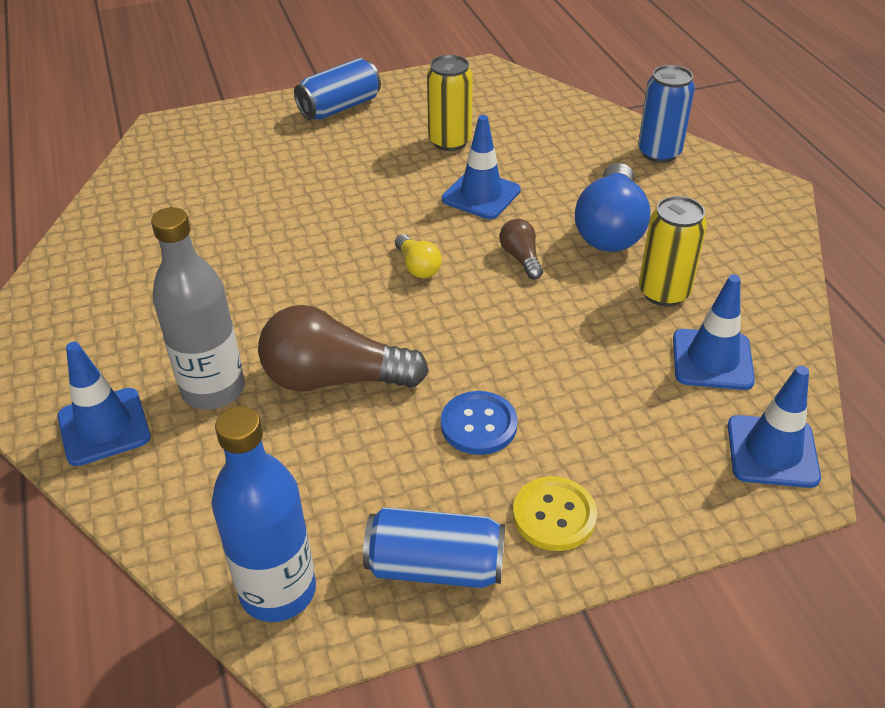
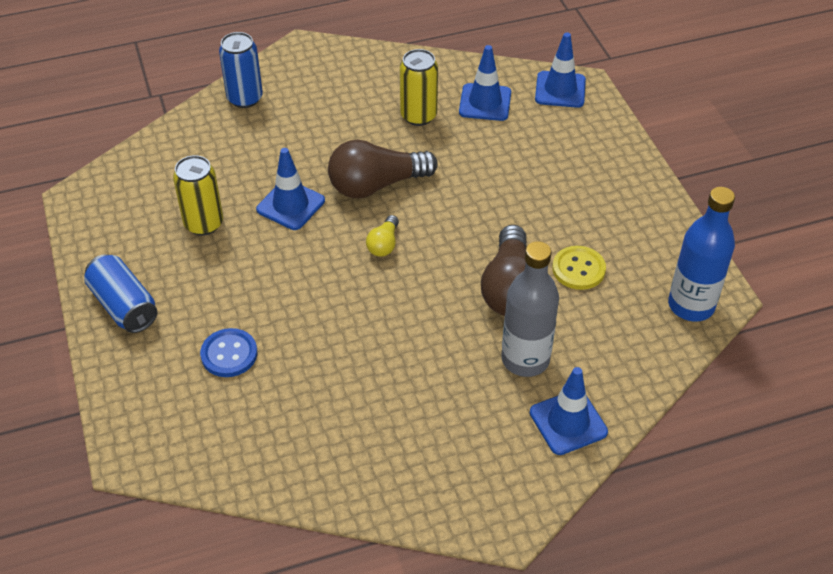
camera: 90 degrees left, 5 degrees up
blue can [363,507,505,588] -> none
yellow light bulb [395,234,442,278] -> yellow light bulb turned 135 degrees clockwise [366,215,399,257]
blue button [441,391,518,455] -> blue button moved to [200,328,257,377]
brown light bulb [499,219,543,280] -> brown light bulb [328,140,438,198], size x2.05
yellow button [513,476,597,551] -> yellow button moved to [552,246,606,290]
blue light bulb [575,163,651,252] -> none

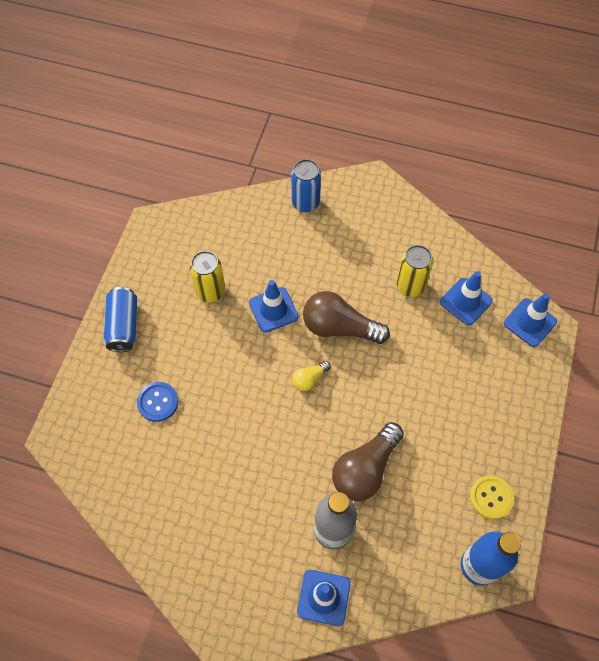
camera: 35 degrees right, 15 degrees up
yellow button [552,246,606,290] -> yellow button moved to [470,475,514,519]

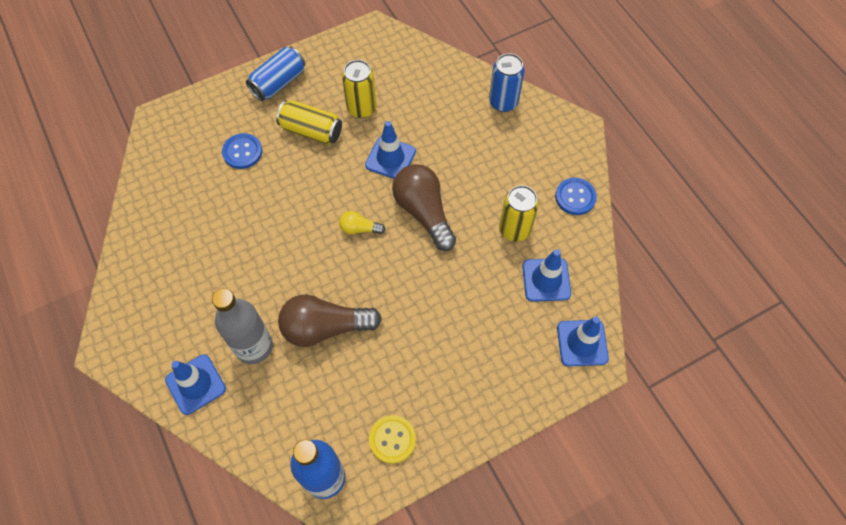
camera: 45 degrees right, 0 degrees up
none -> yellow can [276,100,342,145]
none -> blue button [555,178,597,215]

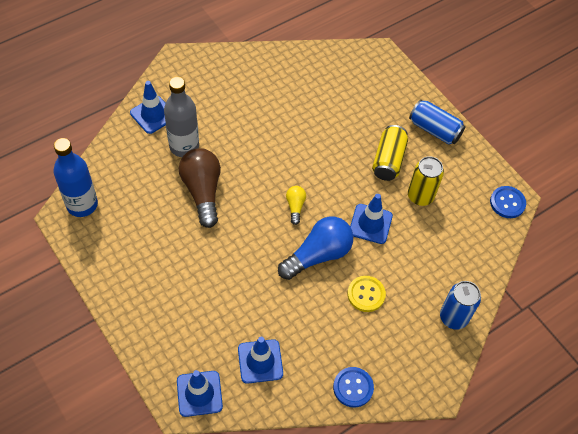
camera: 80 degrees right, 5 degrees down
blue button [222,133,262,169] -> blue button moved to [490,186,526,218]
yellow button [369,415,416,464] -> yellow button moved to [347,276,386,312]
brown light bulb [392,164,456,251] -> blue light bulb [278,217,353,280]
yellow can [499,185,539,242] -> none

